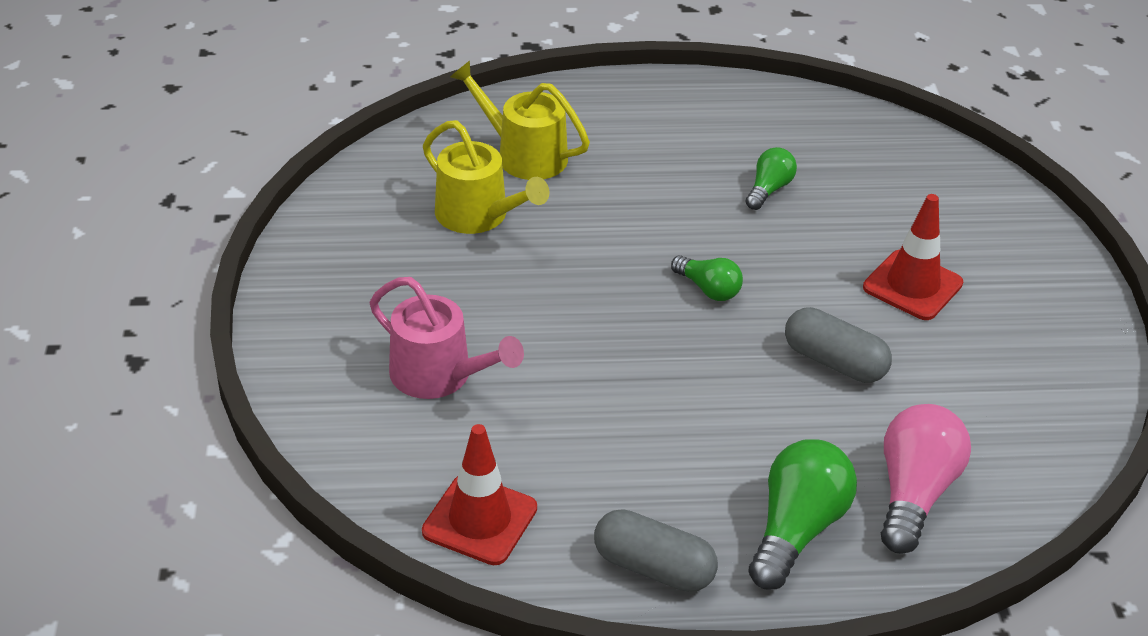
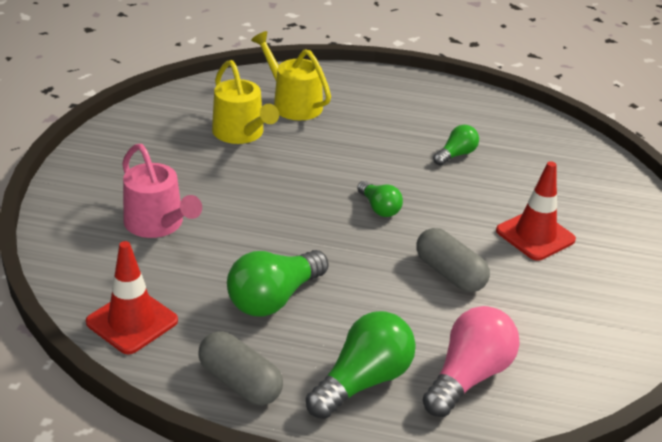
camera: 15 degrees right, 5 degrees down
none -> green light bulb [227,250,329,316]

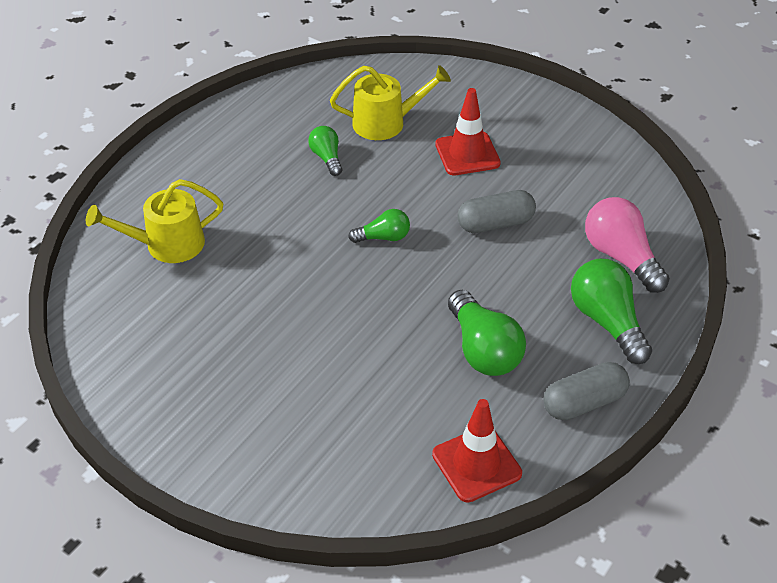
camera: 65 degrees left, 10 degrees up
pink watering can [122,144,202,238] -> none
yellow watering can [212,60,279,144] -> yellow watering can moved to [330,65,451,140]

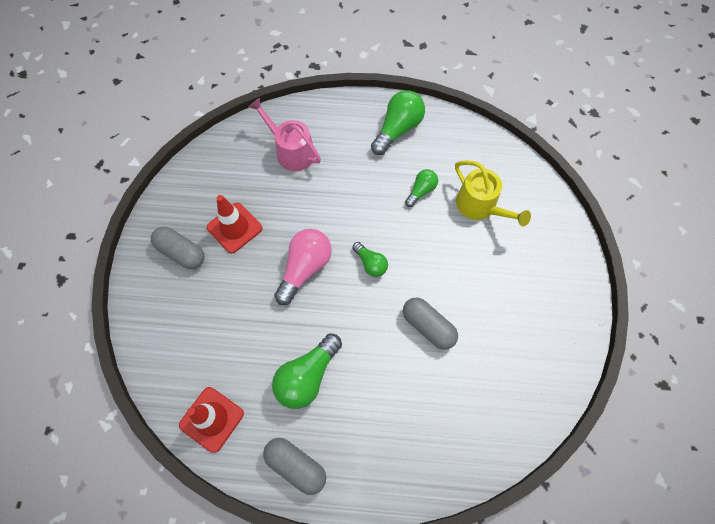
camera: 60 degrees right, 20 degrees up
yellow watering can [86,179,223,263] -> pink watering can [249,98,321,171]
red traffic cone [435,88,501,176] -> red traffic cone moved to [207,195,262,253]
green light bulb [571,259,652,364] -> green light bulb moved to [371,90,425,155]
pink light bulb [585,197,670,293] -> pink light bulb moved to [274,229,332,305]
none -> grey capsule [151,227,204,269]

